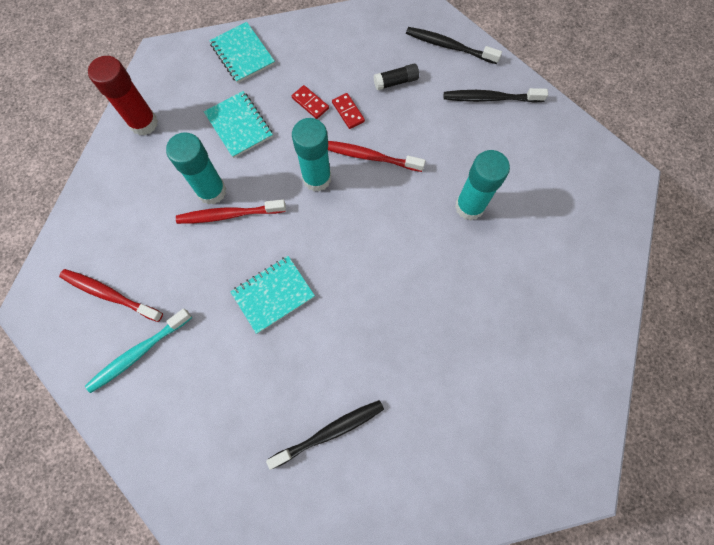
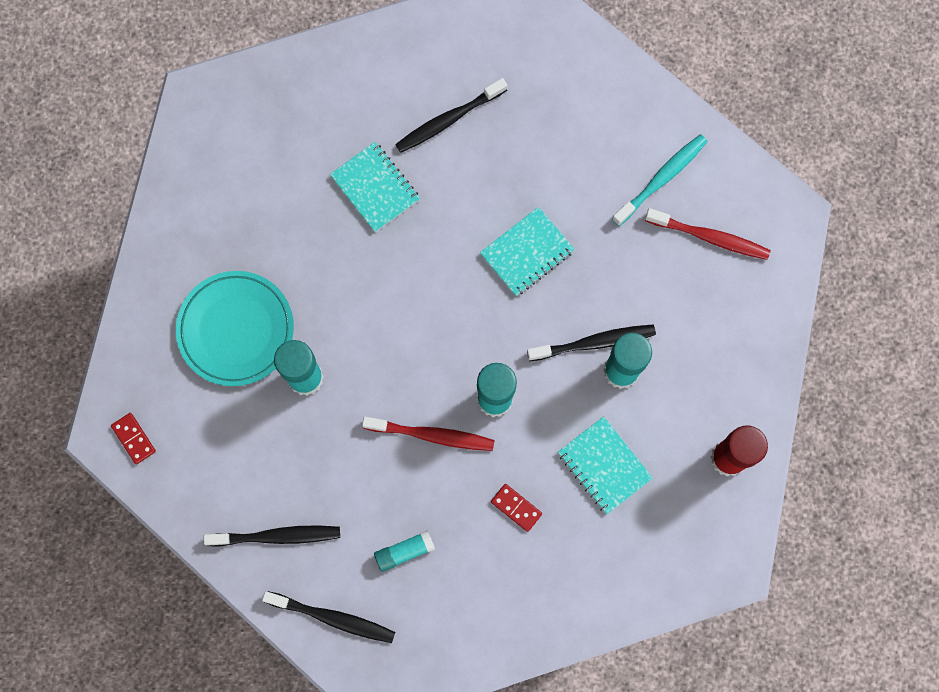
camera: 175 degrees right, 5 degrees up
red toothbrush [176,200,286,224] -> black toothbrush [527,325,656,361]
turquoise notebook [209,22,275,83] -> turquoise notebook moved to [330,142,420,232]
red domino [332,93,365,129] -> red domino moved to [111,413,156,464]
black glue stick [374,64,419,90] -> turquoise glue stick [374,530,435,572]
none -> turquoise plate [176,271,294,386]

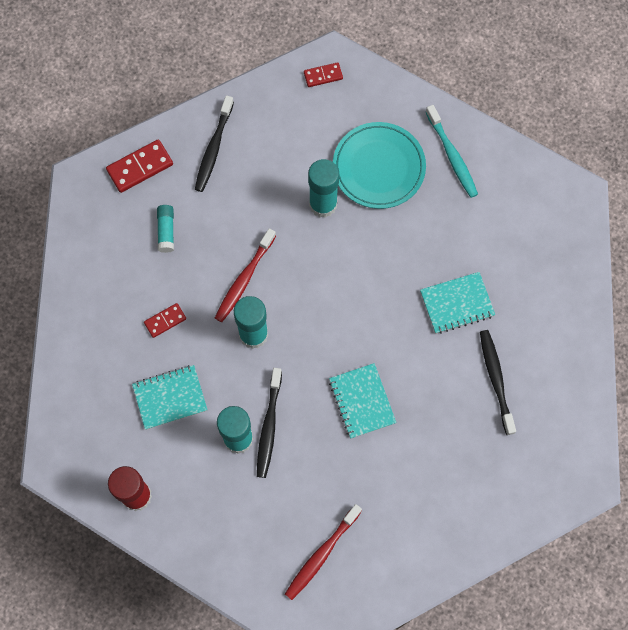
camera: 110 degrees right, 5 degrees down
black toothbrush [262,591,395,643] -> red domino [106,139,173,193]
turquoise toothbrush [612,134,708,226] -> turquoise toothbrush moved to [426,105,478,198]

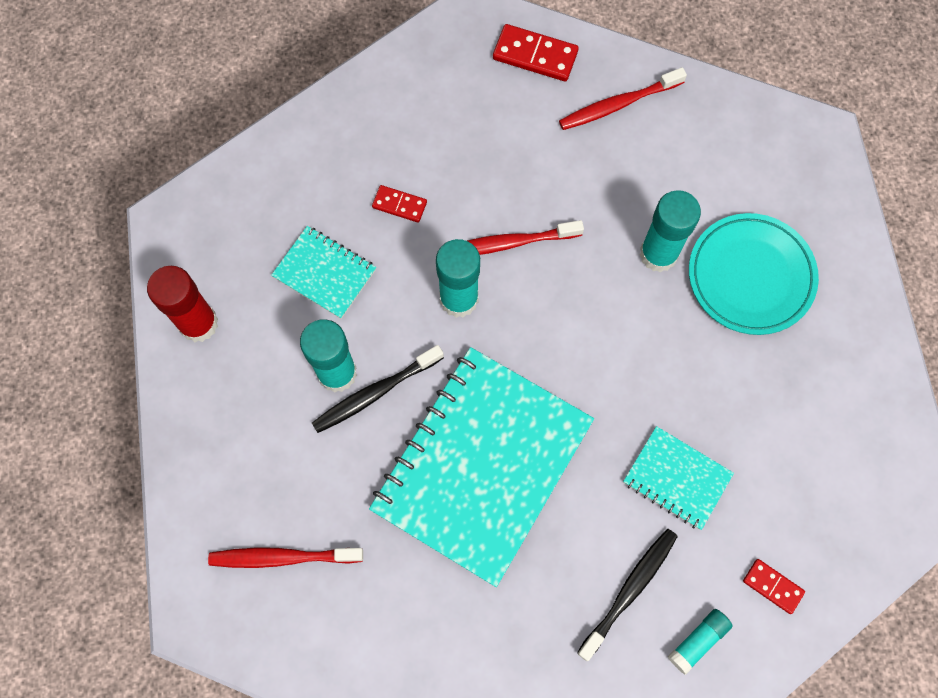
camera: 50 degrees right, 0 degrees up
turquoise glue stick [157,205,174,253] -> turquoise glue stick moved to [668,609,733,675]
black toothbrush [195,95,234,192] -> red toothbrush [559,67,687,130]
red domino [304,62,343,87] -> red domino moved to [743,559,805,614]
turquoise notebook [329,363,396,439] -> turquoise notebook [369,347,594,587], size x2.17
turquoise toothbrush [426,105,478,198] -> none

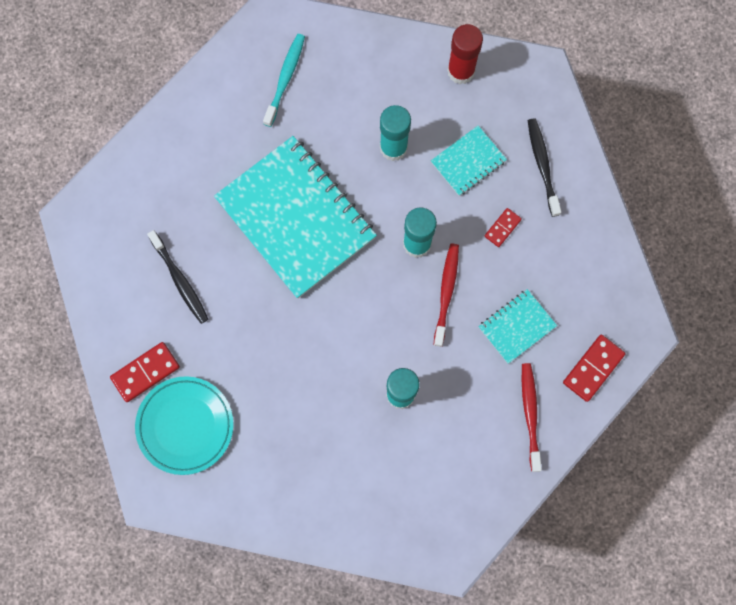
camera: 110 degrees right, 5 degrees up
red toothbrush [208,547,363,568] -> turquoise toothbrush [263,34,305,127]
black toothbrush [312,345,444,433] -> black toothbrush moved to [528,118,561,217]
turquoise notebook [623,426,734,530] -> turquoise notebook moved to [478,289,557,364]
turquoise glue stick [668,609,733,675] -> none
turquoise plate [689,213,819,335] -> turquoise plate moved to [135,376,234,475]
red domino [743,559,805,614] -> red domino [110,342,180,402], size x1.63

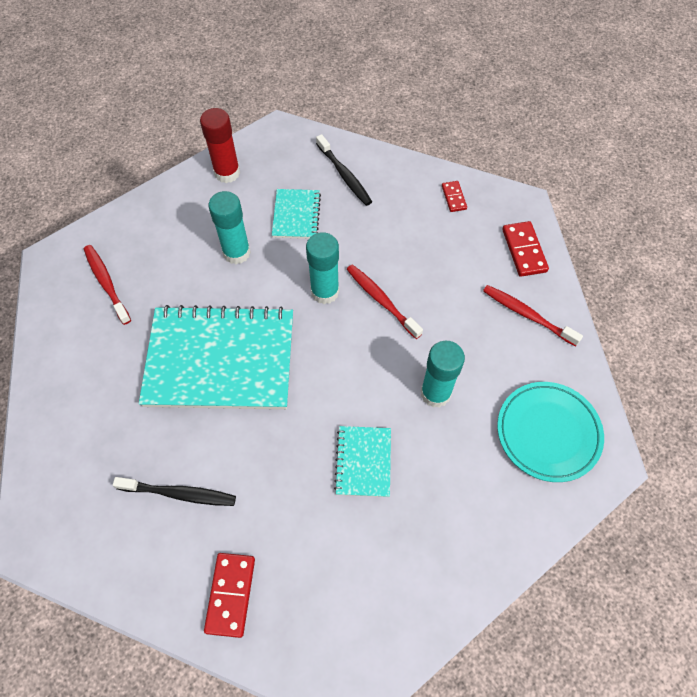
camera: 50 degrees left, 15 degrees down
turquoise plate [135,376,234,475] -> turquoise plate moved to [497,382,604,482]
turquoise toothbrush [263,34,305,127] -> red toothbrush [84,245,131,325]
turquoise notebook [478,289,557,364] -> turquoise notebook moved to [334,426,391,497]
red domino [485,208,522,247] -> red domino moved to [442,181,467,212]
black toothbrush [528,118,561,217] -> black toothbrush turned 150 degrees counterclockwise [316,134,372,206]

